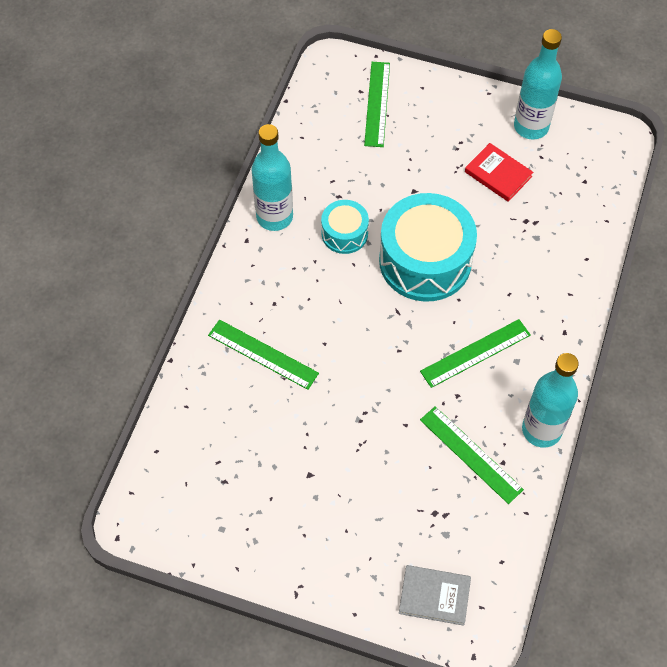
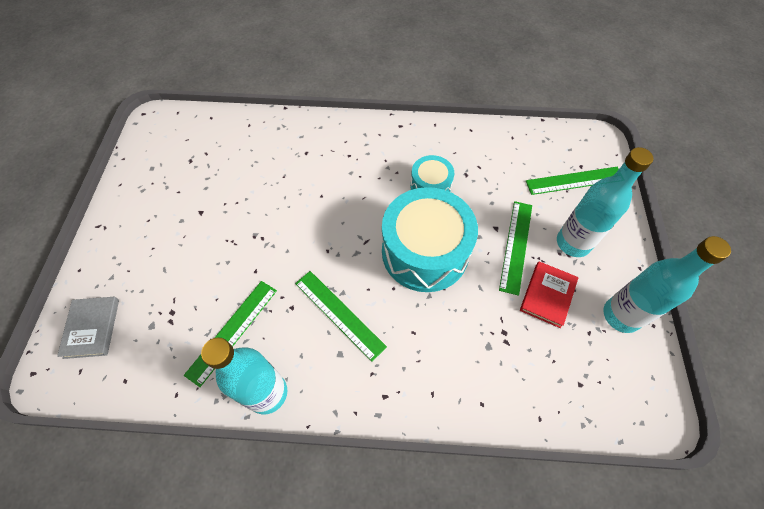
camera: 75 degrees right, 0 degrees up
green ruler [208,319,319,390] -> green ruler moved to [499,201,532,296]
turquoise bottle [252,124,293,231] -> turquoise bottle moved to [557,147,654,257]

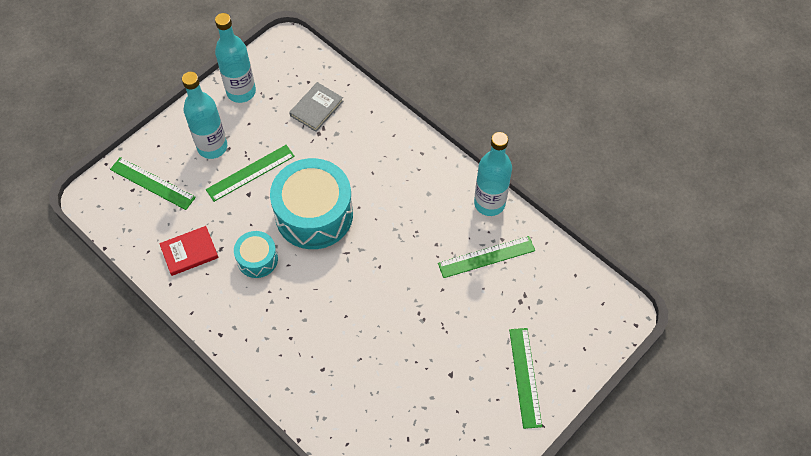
camera: 140 degrees left, 0 degrees up
grey book [57,297,119,359] -> grey book moved to [289,82,343,132]
green ruler [295,271,387,362] -> green ruler moved to [509,328,542,429]
red book [520,261,579,328] -> red book moved to [159,226,219,276]

